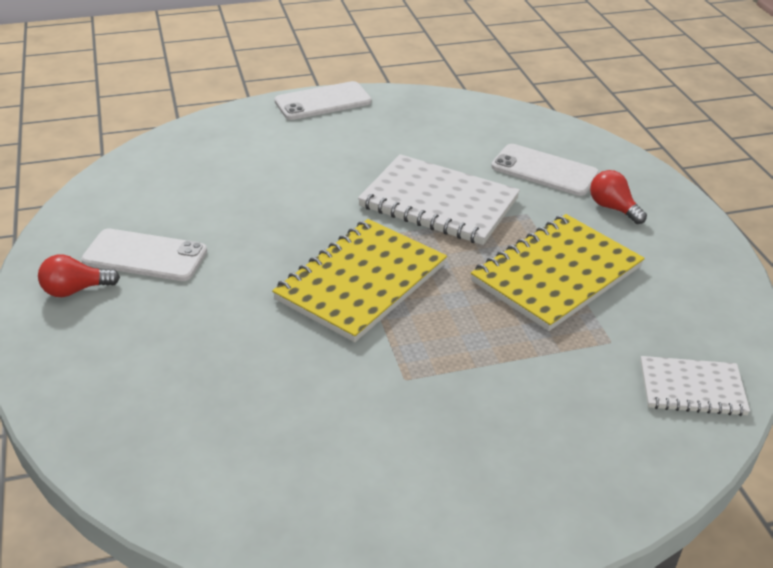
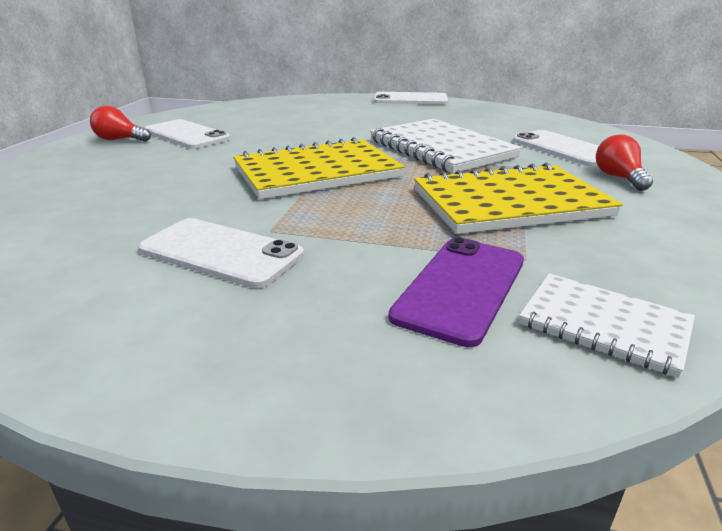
camera: 30 degrees right, 10 degrees down
none -> white phone [138,218,304,288]
none -> purple phone [389,237,524,347]

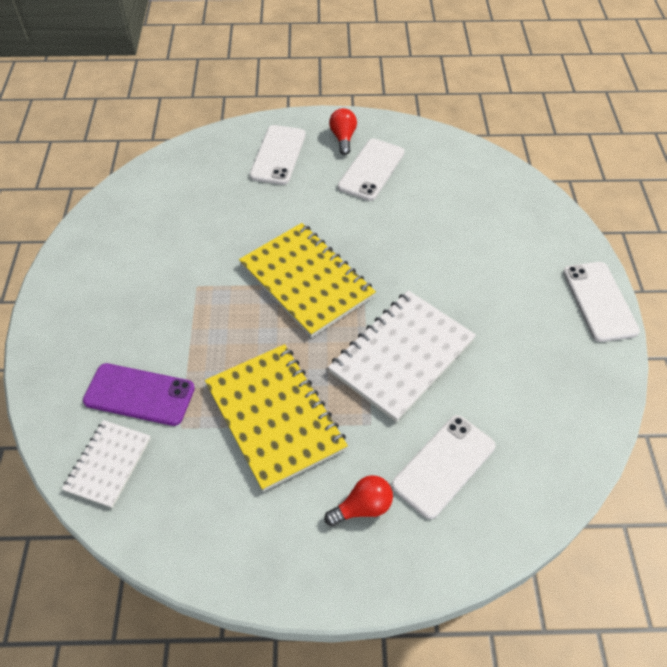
camera: 75 degrees right, 25 degrees up
white phone [138,218,304,288] -> white phone moved to [249,125,306,185]

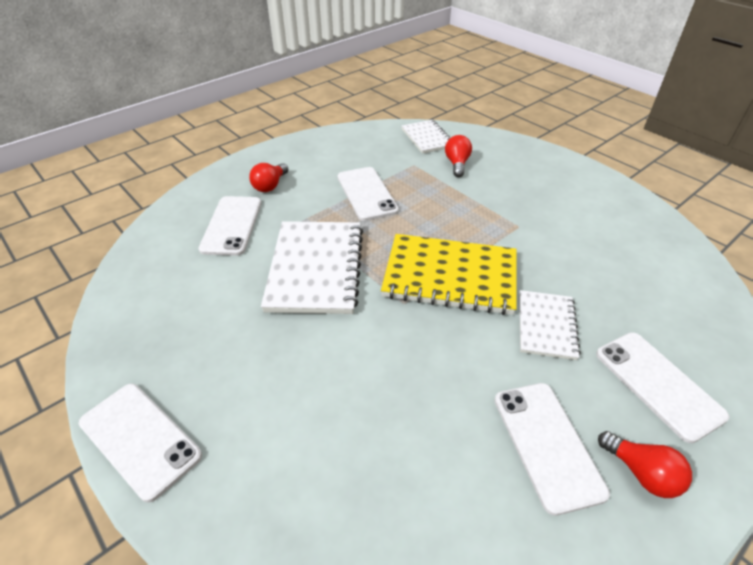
camera: 140 degrees right, 10 degrees down
purple phone [83,363,195,426] -> red light bulb [445,135,472,177]
yellow notebook [205,344,348,492] -> white phone [338,167,399,221]
none -> white notebook [519,290,581,360]

